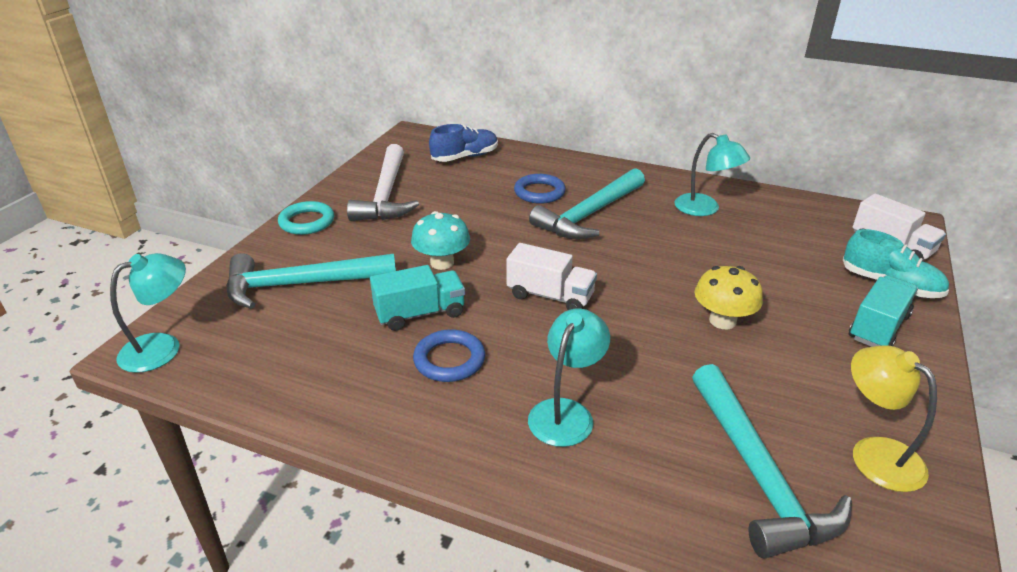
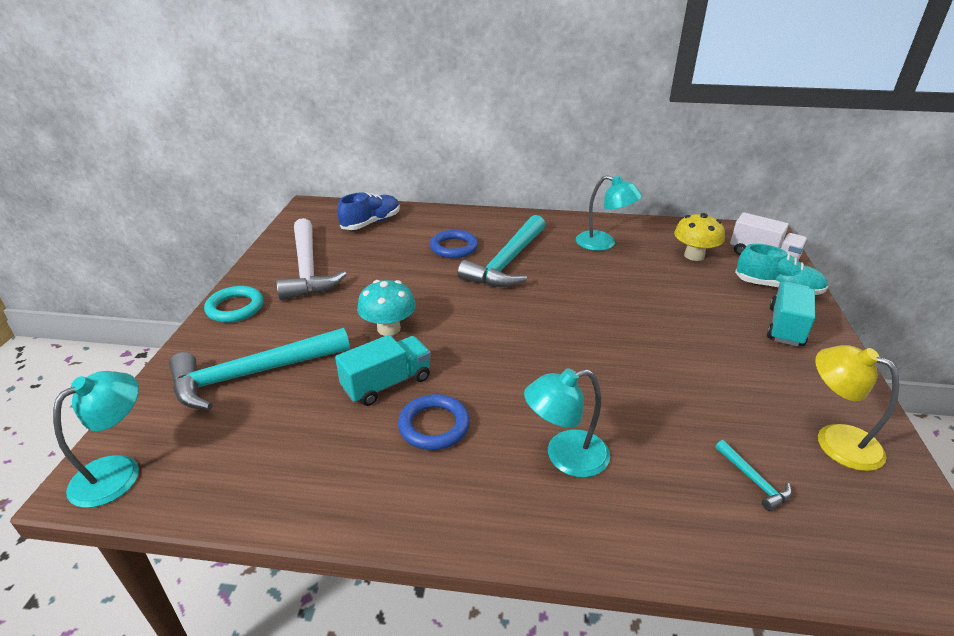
camera: 15 degrees left, 0 degrees up
white truck [507,243,597,310] -> none
turquoise lamp [528,309,610,447] -> turquoise lamp turned 120 degrees counterclockwise [524,368,610,478]
turquoise hammer [692,364,852,559] -> turquoise hammer [715,440,792,511], size x0.40
yellow mushroom [695,266,763,329] -> yellow mushroom moved to [674,213,725,261]

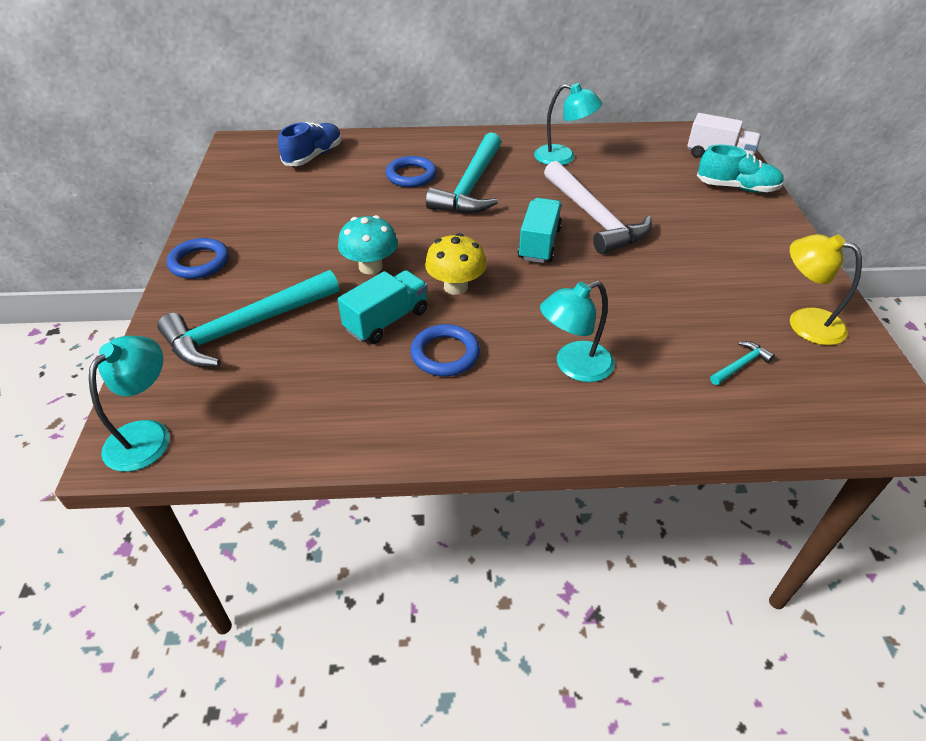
camera: 10 degrees left, 10 degrees up
turquoise ring [204,286,264,323] -> blue ring [167,238,229,279]
white hammer [276,218,347,300] -> white hammer moved to [544,161,652,254]
yellow mushroom [674,213,725,261] -> yellow mushroom moved to [425,233,487,295]
turquoise hammer [715,440,792,511] -> turquoise hammer turned 90 degrees counterclockwise [710,341,775,385]
turquoise truck [767,281,815,346] -> turquoise truck moved to [518,198,562,263]

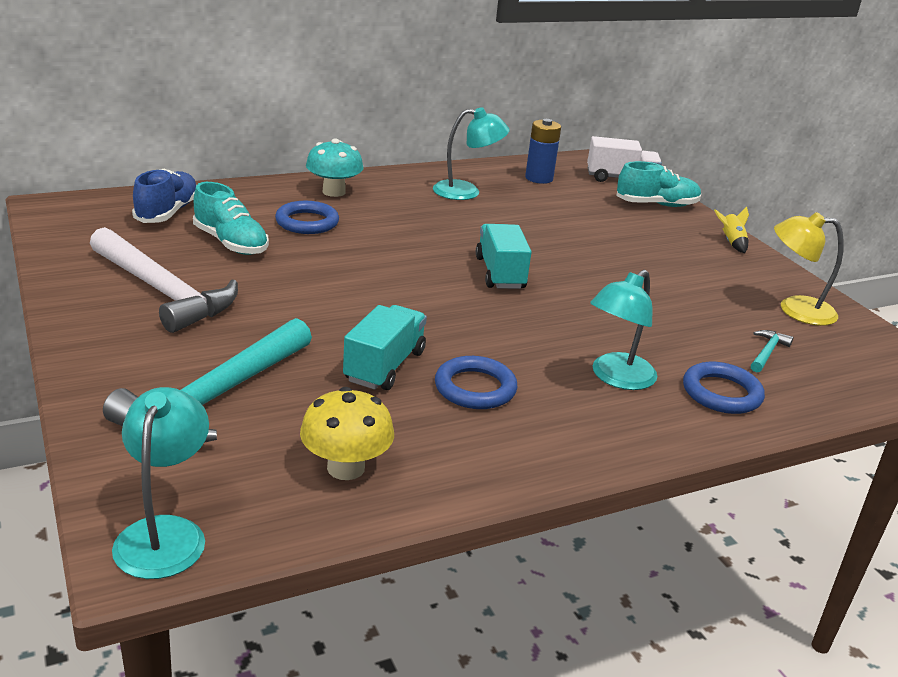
camera: 25 degrees left, 15 degrees down
blue ring [167,238,229,279] -> blue ring moved to [683,362,765,414]
turquoise mushroom [338,215,398,274] -> turquoise mushroom moved to [306,138,364,197]
yellow mushroom [425,233,487,295] -> yellow mushroom moved to [300,387,394,480]
turquoise hammer [426,132,501,213] -> none
white hammer [544,161,652,254] -> white hammer moved to [90,227,238,333]
none -> turquoise shoe [193,182,269,255]
none -> blue battery [525,119,561,184]
none -> yellow rocket [714,207,749,253]

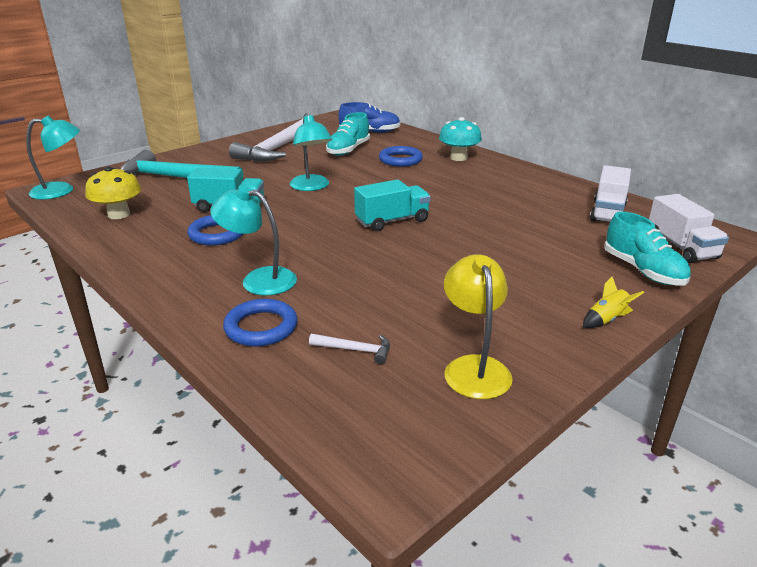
camera: 75 degrees right, 0 degrees up
turquoise lamp [433,107,510,200] -> turquoise lamp moved to [289,114,332,191]
blue battery [525,119,561,184] -> white truck [590,165,631,222]
turquoise hammer [751,330,793,372] -> white hammer [309,334,390,364]

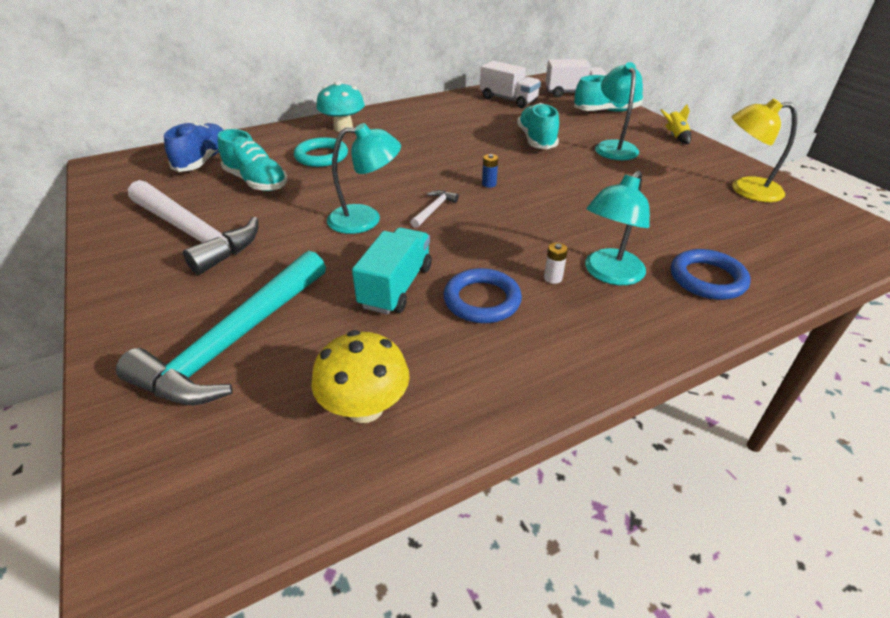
camera: 75 degrees left, 10 degrees up
turquoise lamp [26,116,80,200] -> turquoise lamp moved to [595,62,643,160]
white hammer [309,334,390,364] -> white hammer moved to [410,190,459,228]
turquoise truck [354,179,431,231] -> blue battery [482,154,498,188]
blue ring [379,146,423,167] -> turquoise ring [294,137,348,167]
none -> turquoise shoe [517,103,559,149]
none -> white battery [544,243,568,284]

